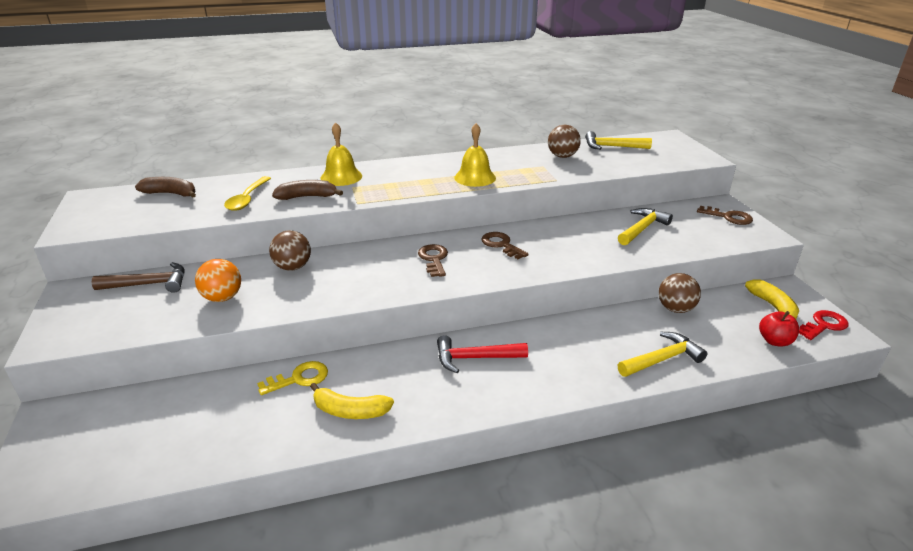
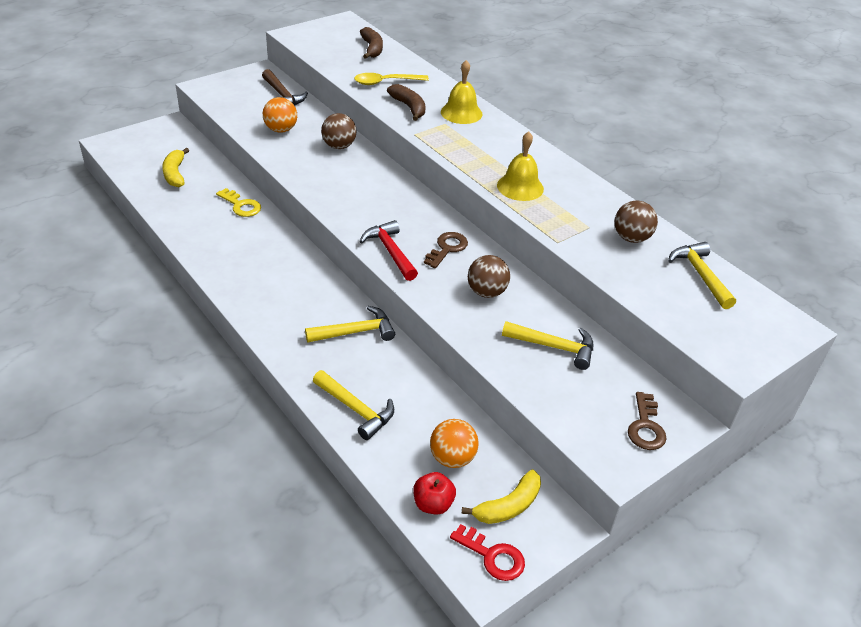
camera: 65 degrees right, 10 degrees up
yellow banana [310,383,394,419] -> yellow banana moved to [162,148,189,187]
brown key [418,244,448,277] -> none
red hammer [437,335,528,373] -> red hammer moved to [359,220,418,281]
brown ball [659,273,701,313] -> brown ball moved to [468,255,510,298]
none -> yellow hammer [305,306,395,342]
none -> orange ball [430,419,479,468]

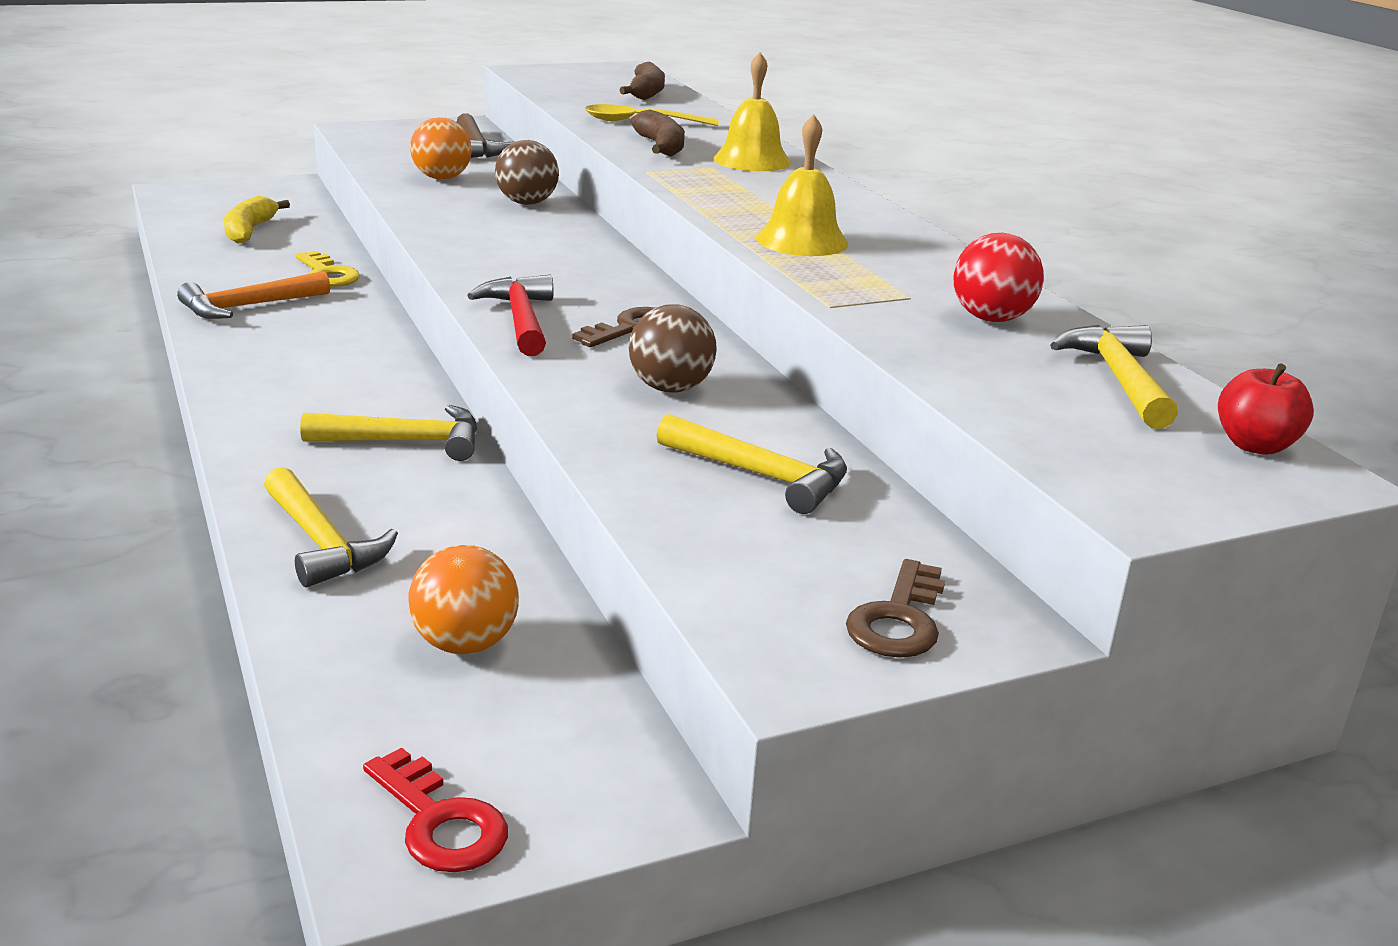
camera: 15 degrees right, 15 degrees down
red apple [413,472,456,515] -> red apple moved to [1218,363,1314,455]
yellow banana [462,470,541,524] -> none
brown ball [615,200,658,243] -> red ball [953,233,1044,322]
none -> orange hammer [177,271,330,319]

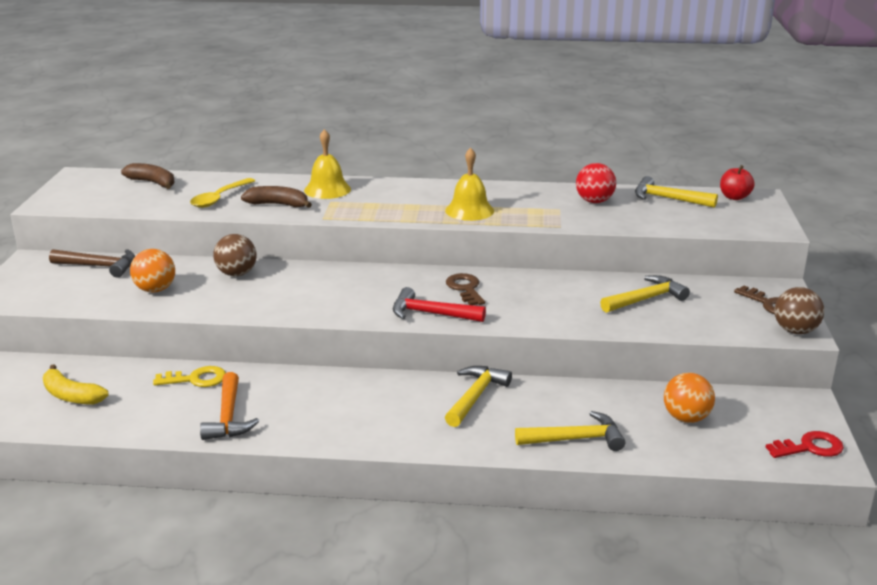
camera: 60 degrees left, 0 degrees up
brown ball [629,304,717,393] -> brown ball moved to [774,287,824,334]

